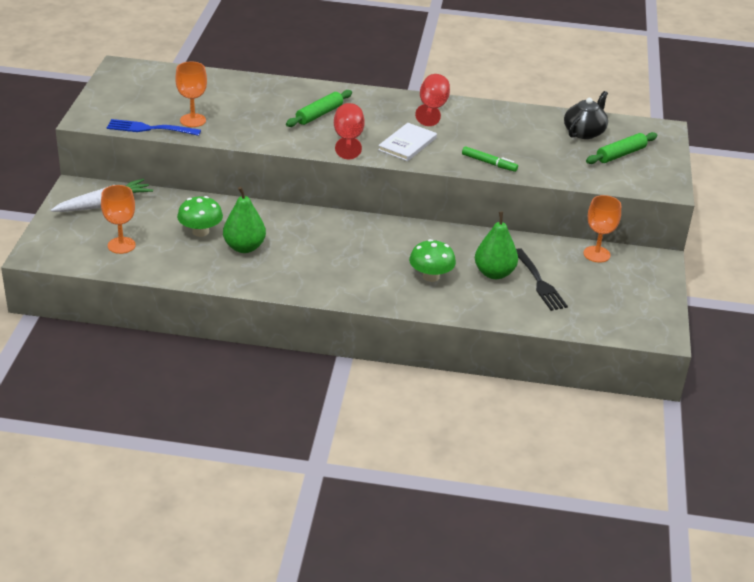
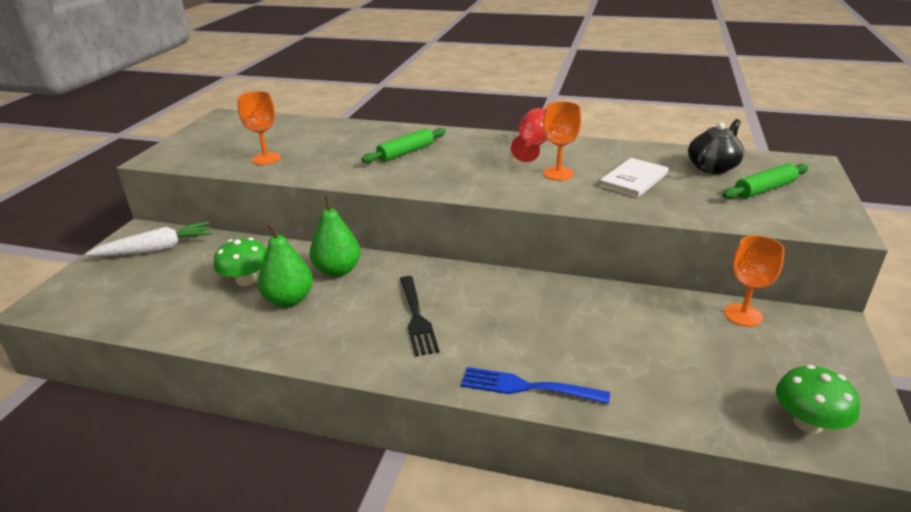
camera: 10 degrees right, 5 degrees down
orange goblet [101,185,136,254] -> orange goblet moved to [543,101,581,181]
blue fork [107,119,201,136] -> blue fork moved to [461,367,610,404]
red goblet [334,103,365,159] -> none
white book [378,123,437,161] -> white book moved to [599,158,669,198]
green mushroom [409,239,456,282] -> green mushroom moved to [776,365,860,434]
green marker [462,146,518,172] -> none
green pear [475,212,518,279] -> green pear moved to [309,196,360,277]
black fork [516,248,568,311] -> black fork moved to [400,276,440,357]

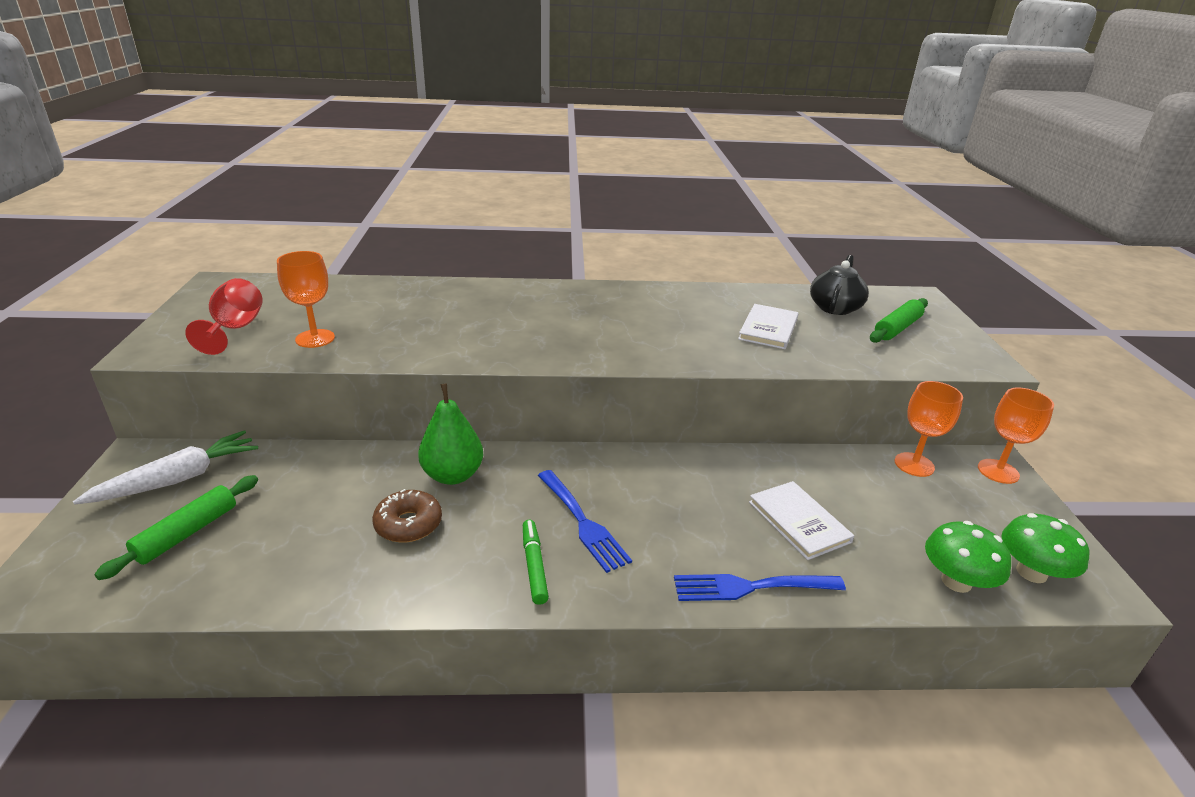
camera: 20 degrees left, 0 degrees up
green mushroom [214,238,267,286] -> green mushroom moved to [925,521,1011,593]
green pear [258,223,313,307] -> brown donut [372,489,442,542]
green rolling pin [362,128,446,163] -> green rolling pin moved to [94,475,258,580]
black fork [400,276,440,357] -> blue fork [538,470,632,573]
red goblet [511,108,547,162] -> red goblet moved to [185,278,263,355]
orange goblet [543,101,581,181] -> orange goblet moved to [978,388,1054,484]
none -> green marker [523,520,549,605]
none -> white book [749,481,854,560]

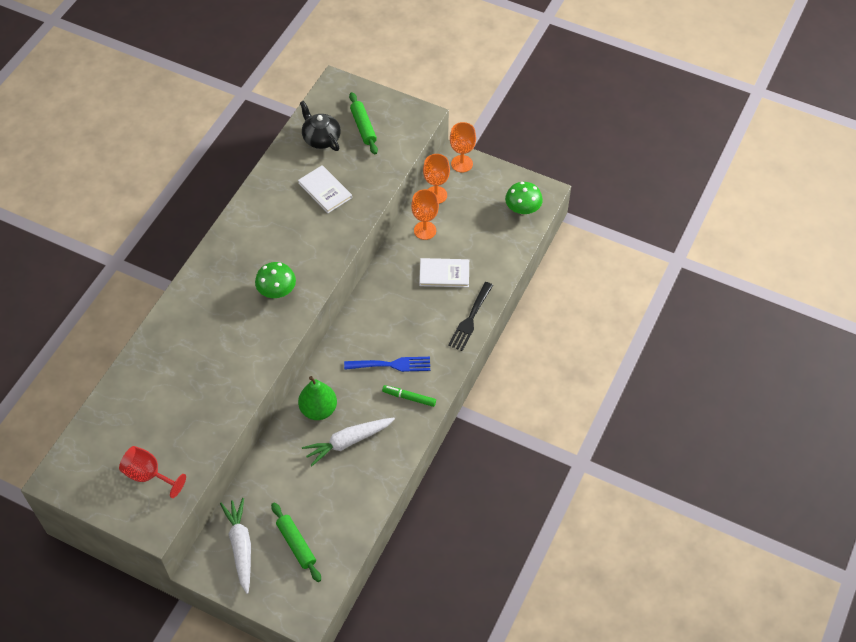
camera: 60 degrees left, 25 degrees up
orange goblet [277,251,335,348] -> orange goblet moved to [411,189,439,240]
brown donut [372,489,442,542] -> white carrot [302,418,395,466]
blue fork [674,574,846,601] -> black fork [448,282,493,351]
green mushroom [925,521,1011,593] -> green mushroom moved to [255,262,296,298]

